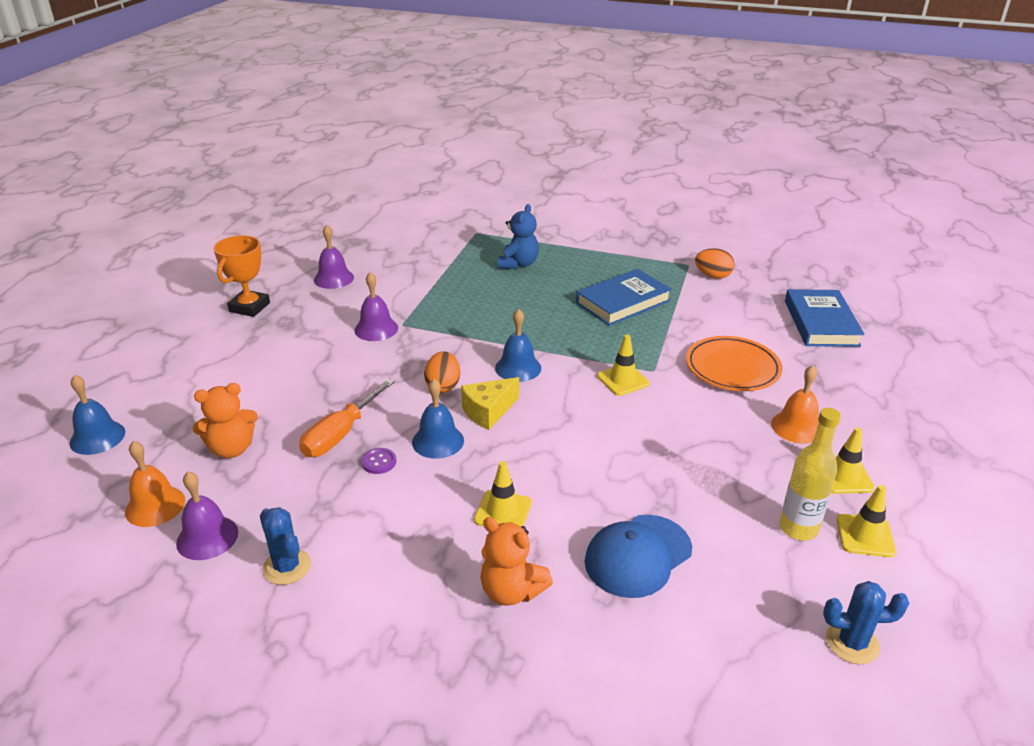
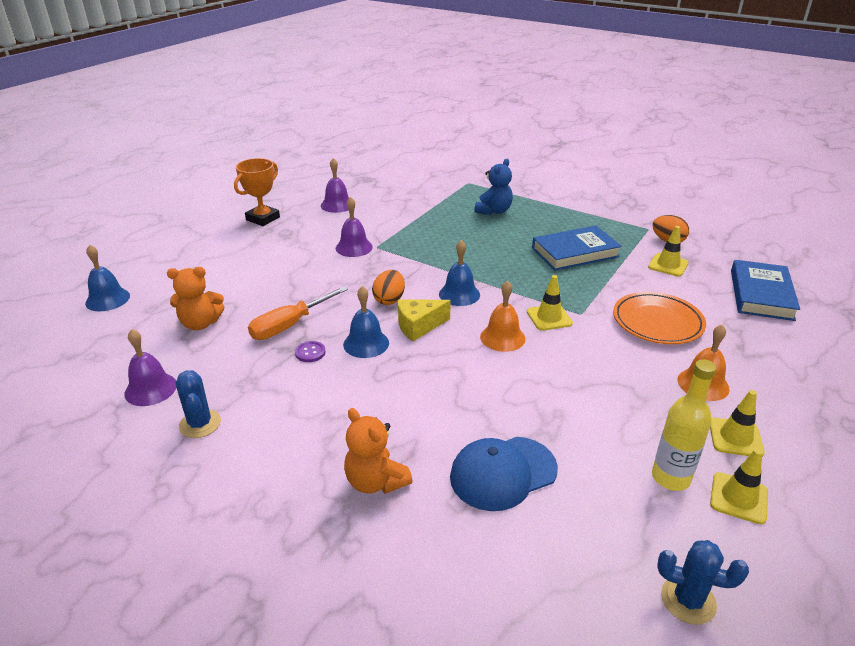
camera: 15 degrees right, 0 degrees up
orange bell [125,441,185,527] -> orange bell moved to [480,280,526,352]
yellow traffic cone [474,461,532,527] -> yellow traffic cone moved to [648,226,688,276]

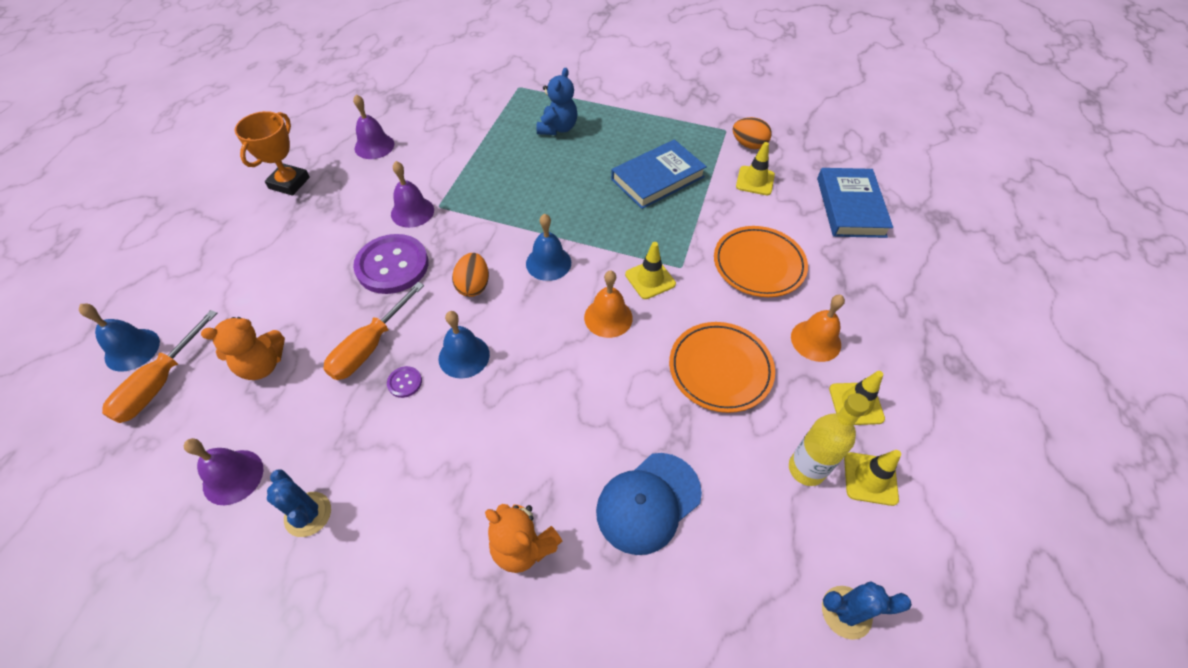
camera: 15 degrees left, 20 degrees up
yellow cheese [398,300,451,341] -> none
none -> orange screwdriver [102,310,217,423]
none -> purple button [353,234,428,294]
none -> orange plate [669,322,775,413]

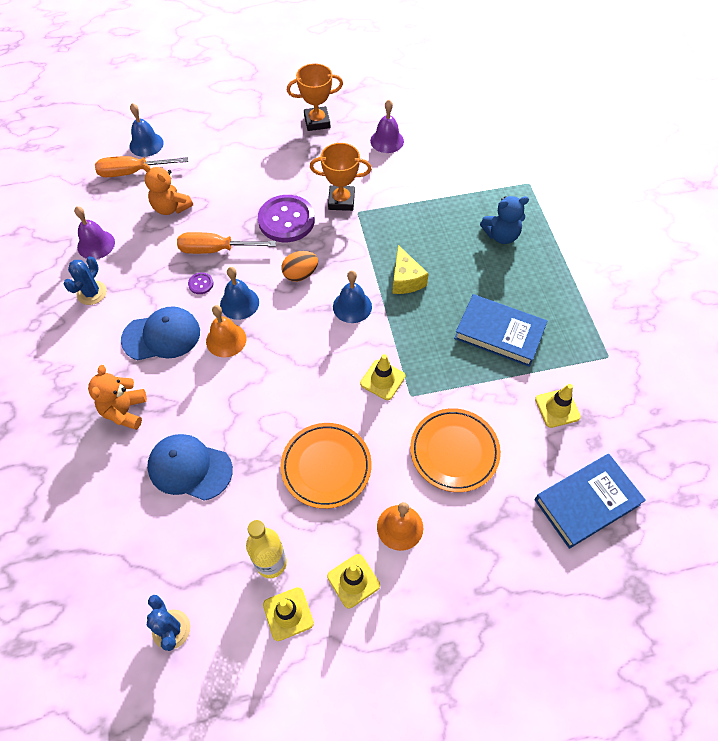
camera: 60 degrees right, 5 degrees up
purple bell [391,161,434,228] -> orange trophy [310,143,372,211]
orange bell [584,270,633,338] -> orange bell moved to [206,305,246,358]
orange egg [733,117,772,149] -> none
none -> blue cap [121,306,200,361]
none -> yellow cheese [392,245,429,294]

